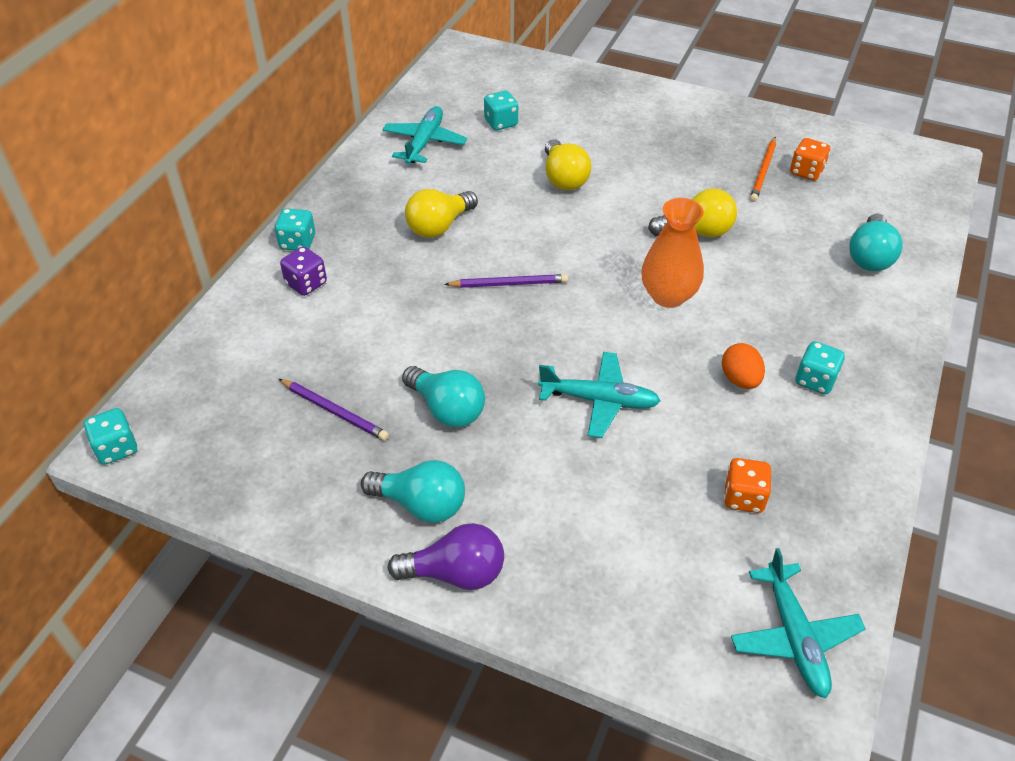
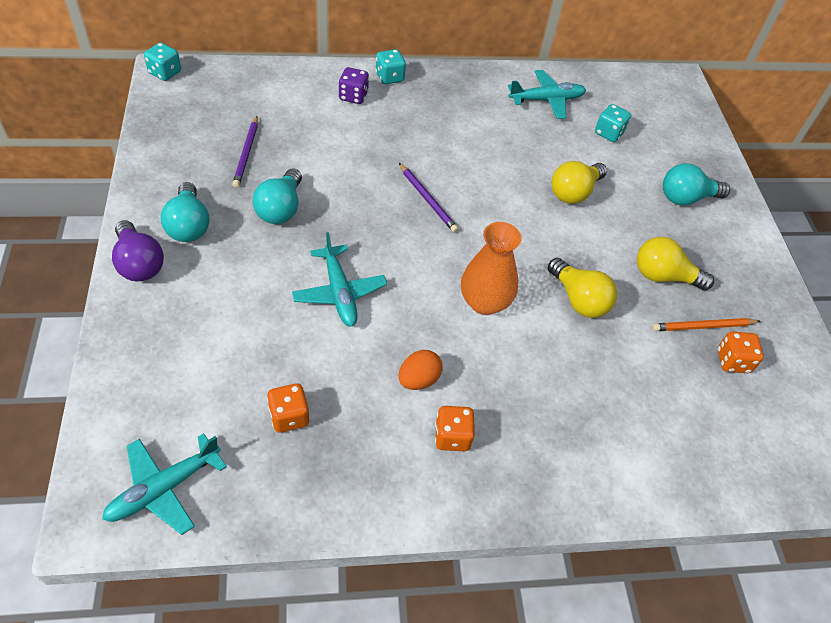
camera: 55 degrees right, 5 degrees up
yellow light bulb [405,189,478,238] -> yellow light bulb moved to [637,236,714,290]
turquoise dice [795,341,845,394] -> orange dice [435,406,475,451]
turquoise light bulb [849,214,903,271] -> turquoise light bulb moved to [663,163,730,205]

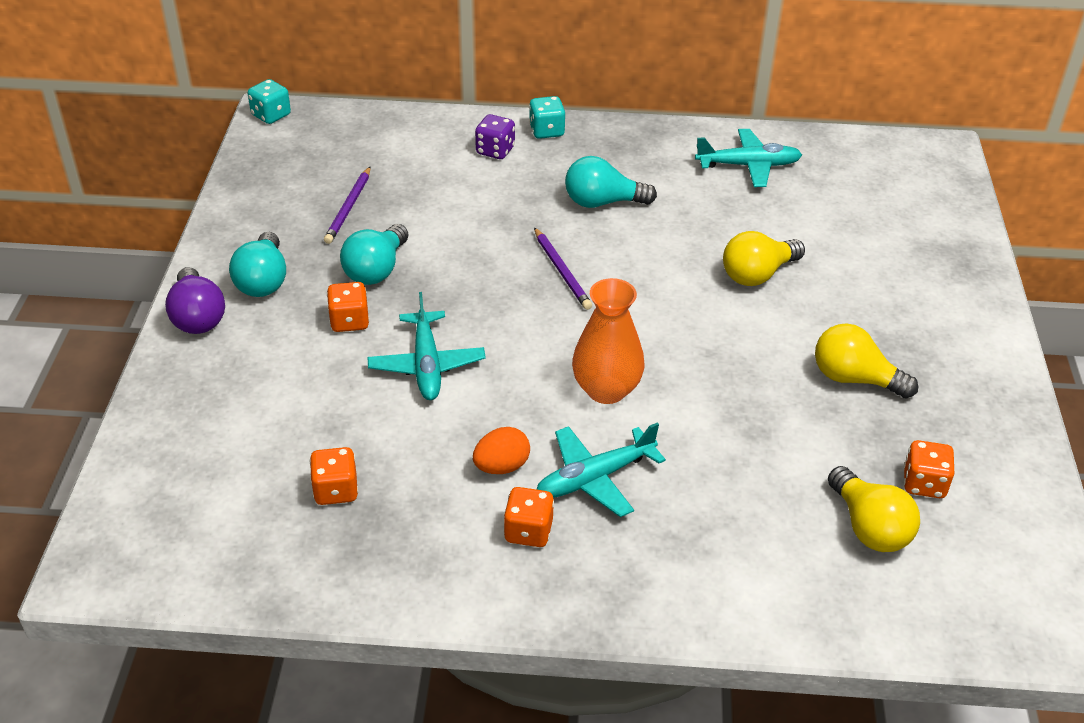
camera: 15 degrees right, 10 degrees down
turquoise plane [102,433,227,535] -> turquoise plane moved to [537,422,666,517]
yellow light bulb [548,258,617,318] -> yellow light bulb moved to [828,466,920,552]
turquoise dice [595,104,631,142] -> none
orange pencil [652,318,761,331] -> none
turquoise light bulb [663,163,730,205] -> turquoise light bulb moved to [565,156,657,208]
none -> orange dice [327,282,370,332]

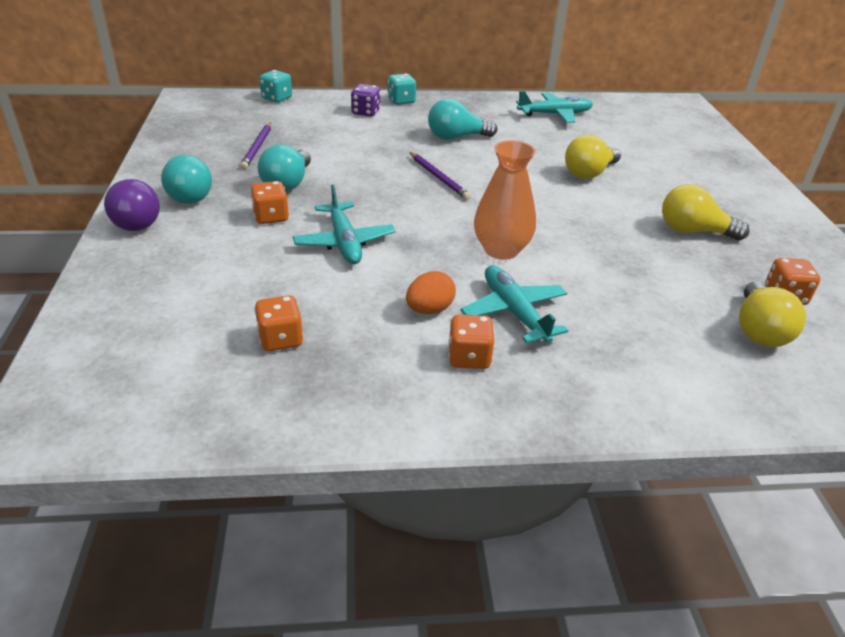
camera: 10 degrees left, 5 degrees down
turquoise dice [248,79,291,124] -> turquoise dice moved to [259,70,292,102]
turquoise plane [537,422,666,517] -> turquoise plane turned 105 degrees clockwise [461,266,568,343]
yellow light bulb [828,466,920,552] -> yellow light bulb turned 45 degrees clockwise [739,281,806,347]

